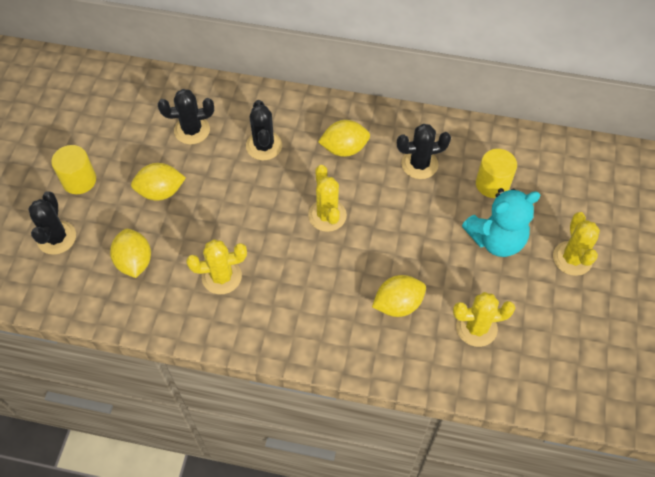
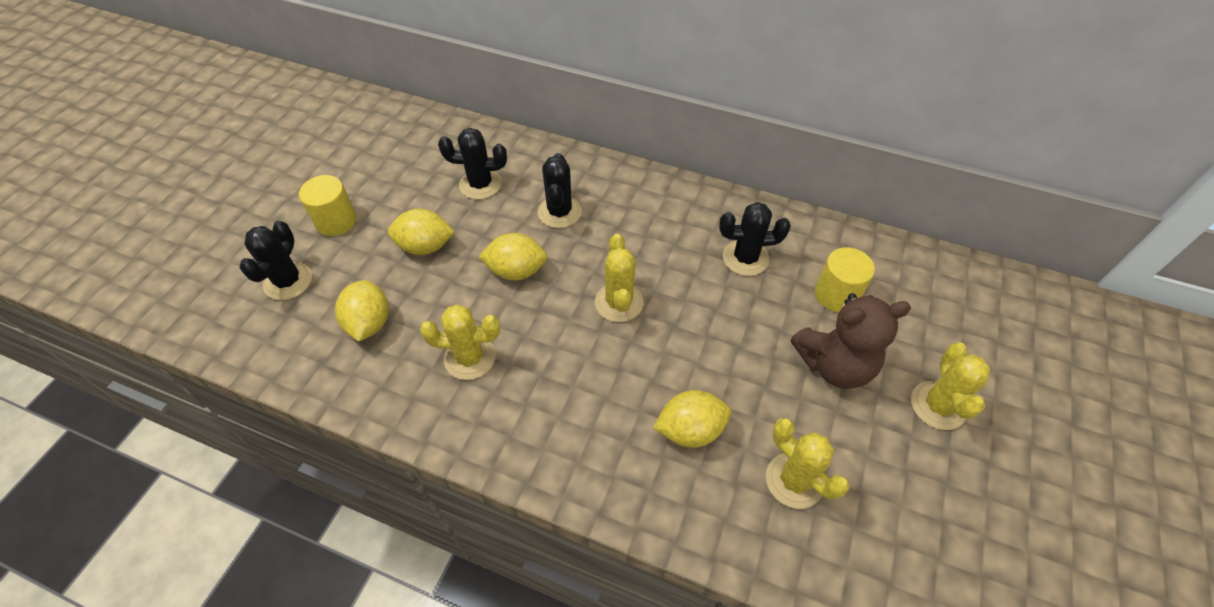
camera: 10 degrees right, 5 degrees down
yellow lemon [318,120,370,157] -> yellow lemon moved to [478,233,547,281]
yellow cactus [453,292,515,347] -> yellow cactus turned 45 degrees clockwise [766,418,849,509]
turquoise teddy bear [462,188,541,257] -> brown teddy bear [791,293,911,389]

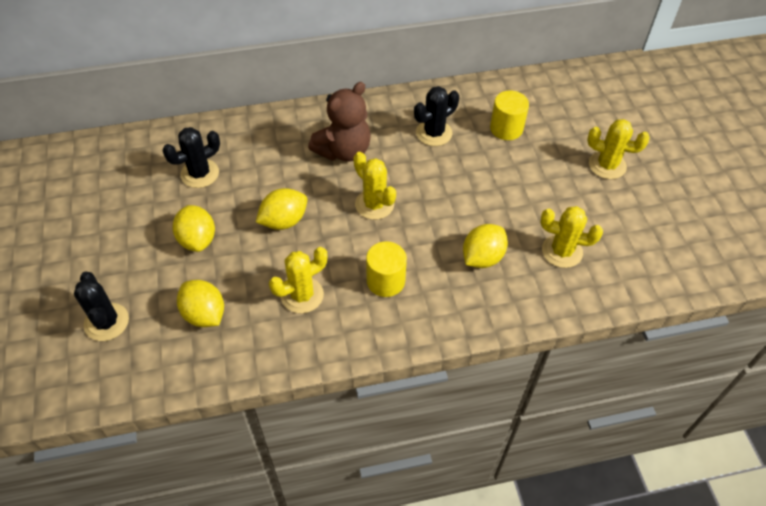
camera: 35 degrees left, 0 degrees up
yellow cylinder [299,175,357,236] -> yellow cylinder moved to [366,241,407,297]
yellow lemon [388,209,455,255] -> yellow lemon turned 75 degrees counterclockwise [172,205,215,252]
black cactus [538,153,582,228] -> none
brown teddy bear [791,293,911,389] -> brown teddy bear moved to [308,82,371,162]
yellow cactus [911,343,990,430] -> yellow cactus turned 45 degrees counterclockwise [587,119,650,179]

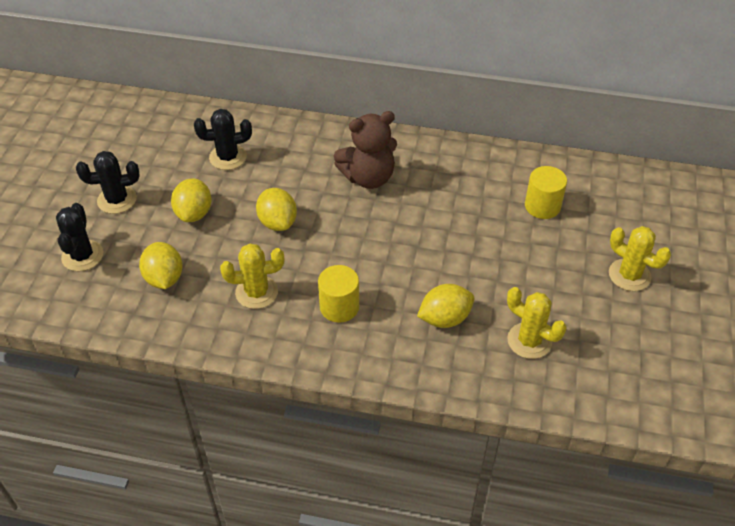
camera: 25 degrees right, 5 degrees down
yellow lemon [256,188,307,230] -> yellow lemon turned 75 degrees clockwise [256,188,297,231]
yellow cactus [353,152,396,220] -> none
black cactus [414,86,459,146] -> black cactus moved to [76,151,140,214]

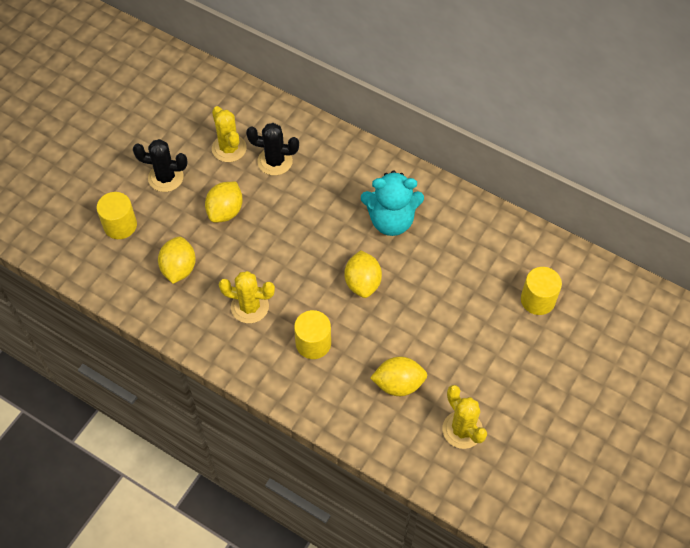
camera: 20 degrees right, 10 degrees up
black cactus [56,203,103,271] -> yellow cylinder [96,192,137,239]
yellow lemon [256,188,297,231] -> yellow lemon moved to [345,250,382,298]
brown teddy bear [334,111,397,189] -> turquoise teddy bear [361,170,424,236]
yellow cactus [609,226,671,291] -> yellow cactus moved to [212,106,247,162]

